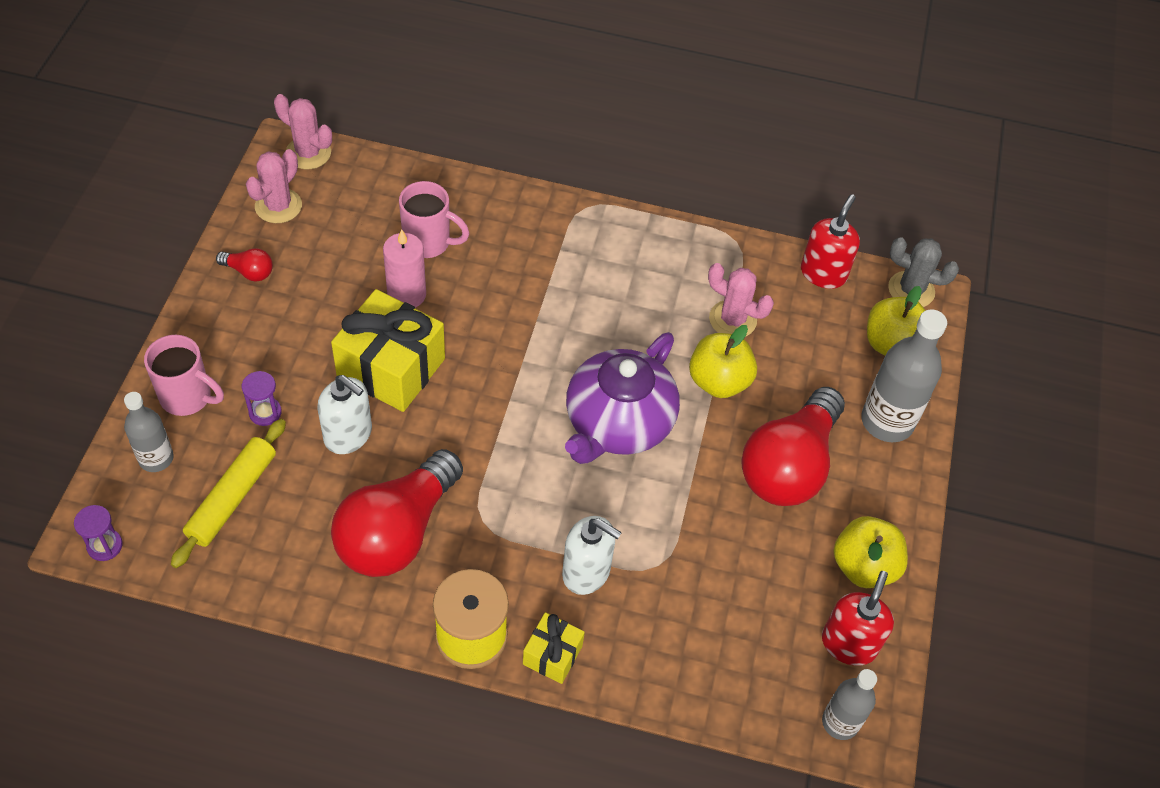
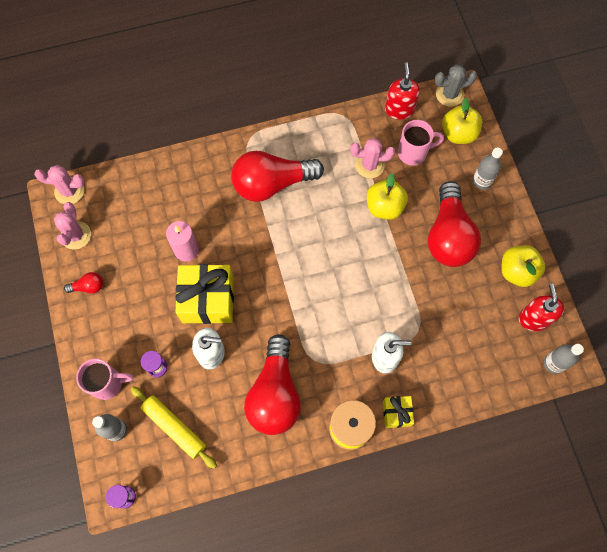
camera: 25 degrees left, 15 degrees up
yellow rolling pin [171,419,286,568] -> yellow rolling pin turned 45 degrees counterclockwise [131,386,217,469]
pink mug [399,181,470,258] -> pink mug moved to [398,120,444,166]
purple teapot [565,332,680,464] -> none
grey bottle [861,309,947,442] -> grey bottle [473,147,503,190], size x0.61
none -> red light bulb [231,151,324,202]

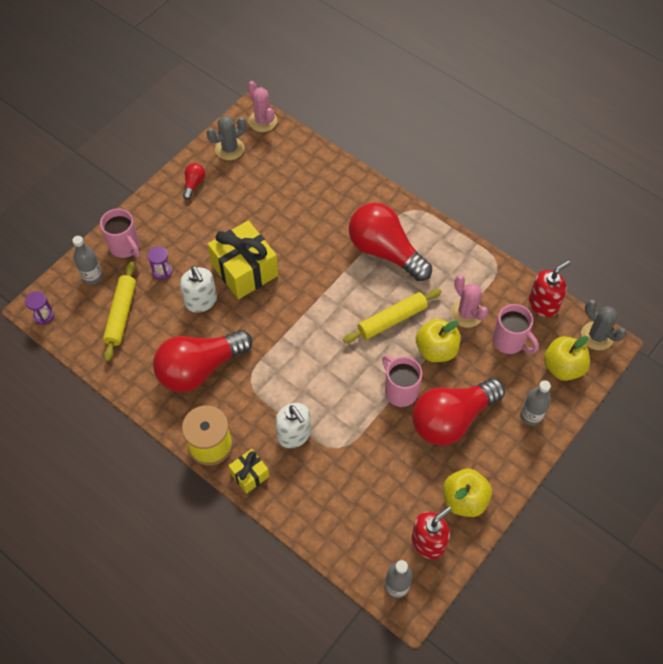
camera: 55 degrees right, 10 degrees down
pink cactus [54,202,91,250] -> grey cactus [207,115,247,160]
red light bulb [64,272,103,294] -> red light bulb turned 120 degrees counterclockwise [183,163,205,200]
pink candle [166,221,199,261] -> none
none -> yellow rolling pin [343,289,441,343]
none -> pink mug [382,355,422,407]

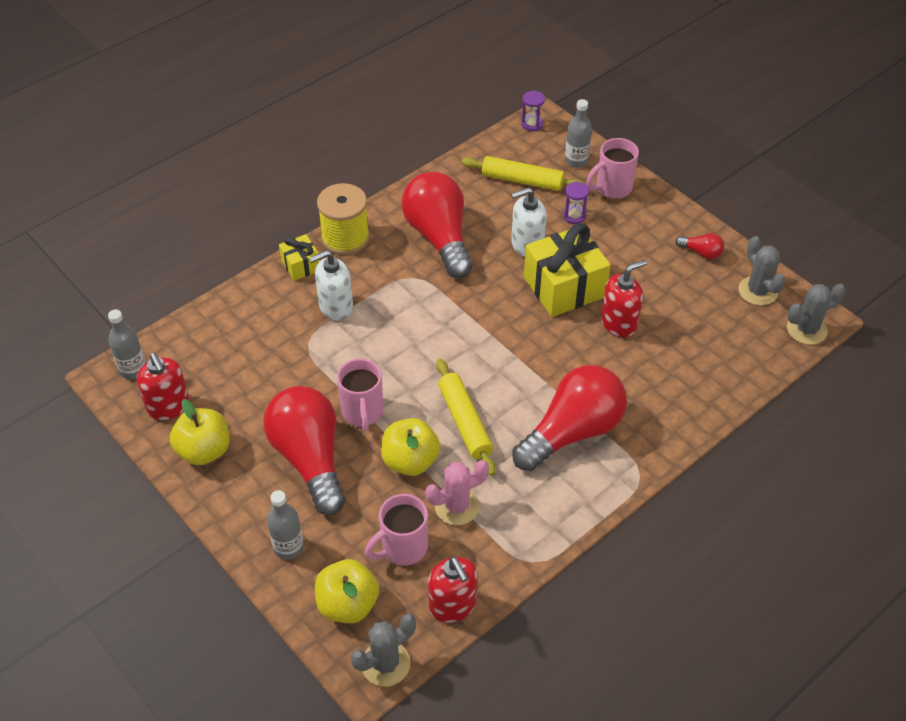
camera: 100 degrees right, 10 degrees down
pink cactus [248,81,277,132] -> grey cactus [787,284,846,345]
pink mug [382,355,422,407] -> pink mug turned 105 degrees clockwise [337,359,383,431]
none -> red soap dispenser [601,260,647,337]

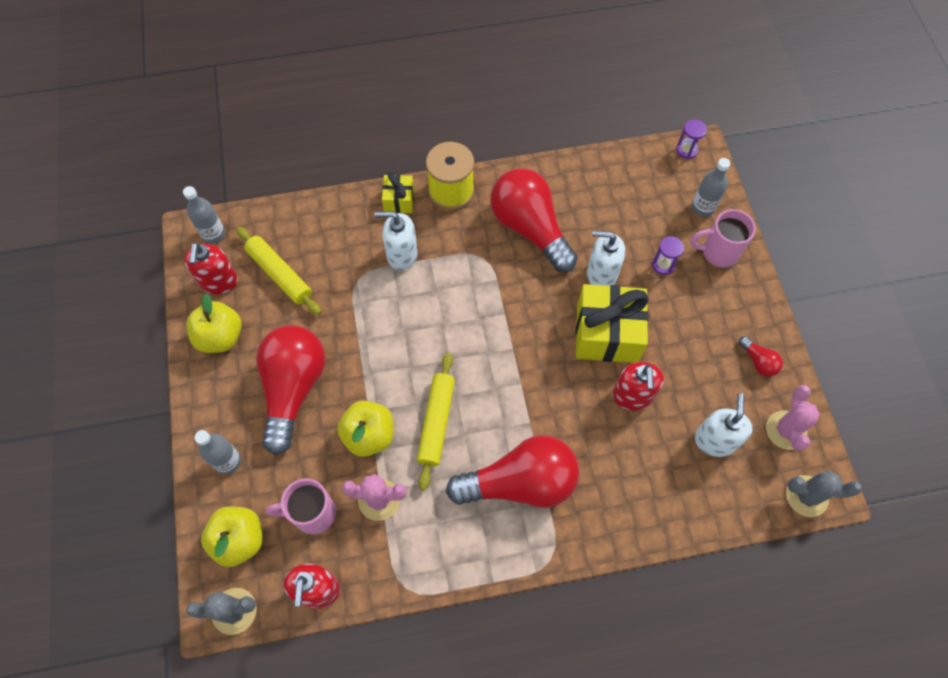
camera: 30 degrees right, 15 degrees up
pink mug [337,359,383,431] -> none
red light bulb [402,172,472,278] -> red light bulb turned 45 degrees counterclockwise [490,168,578,272]
yellow rolling pin [462,156,585,191] -> yellow rolling pin moved to [236,227,321,315]
red soap dispenser [601,260,647,337] -> red soap dispenser turned 90 degrees clockwise [612,362,664,411]
grey cactus [738,236,786,305] -> pink cactus [766,385,820,450]
none -> white soap dispenser [695,393,753,457]

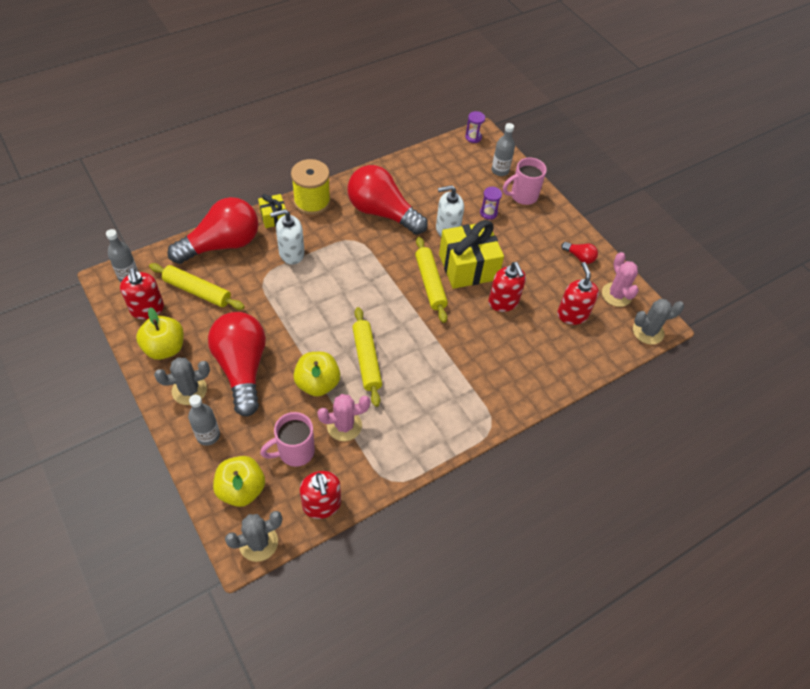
camera: 25 degrees left, 10 degrees down
red light bulb [446,435,579,508] -> red light bulb moved to [167,197,259,264]
white soap dispenser [695,393,753,457] -> red soap dispenser [557,262,599,325]
none -> grey cactus [154,357,210,405]
none -> yellow rolling pin [415,237,448,323]

